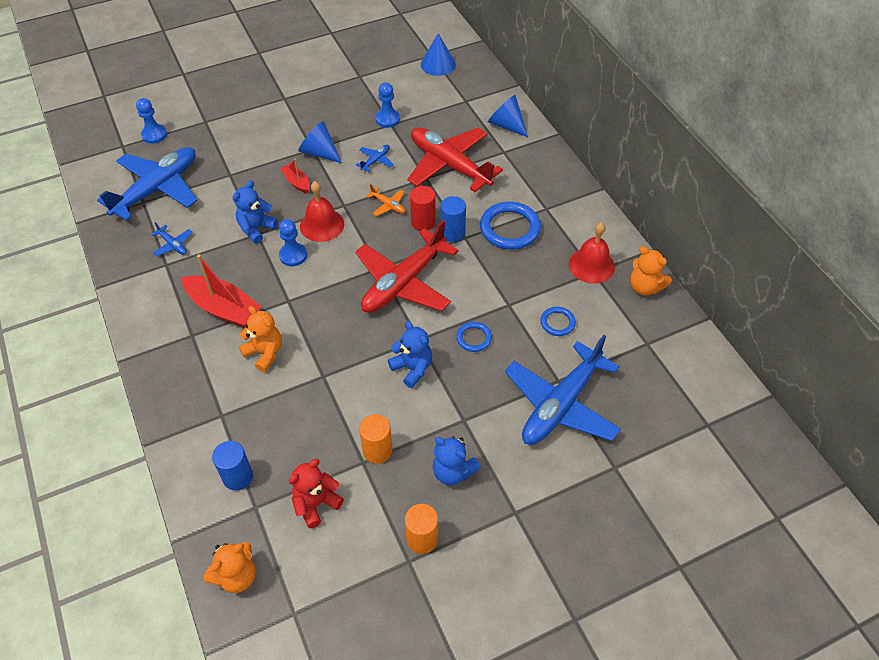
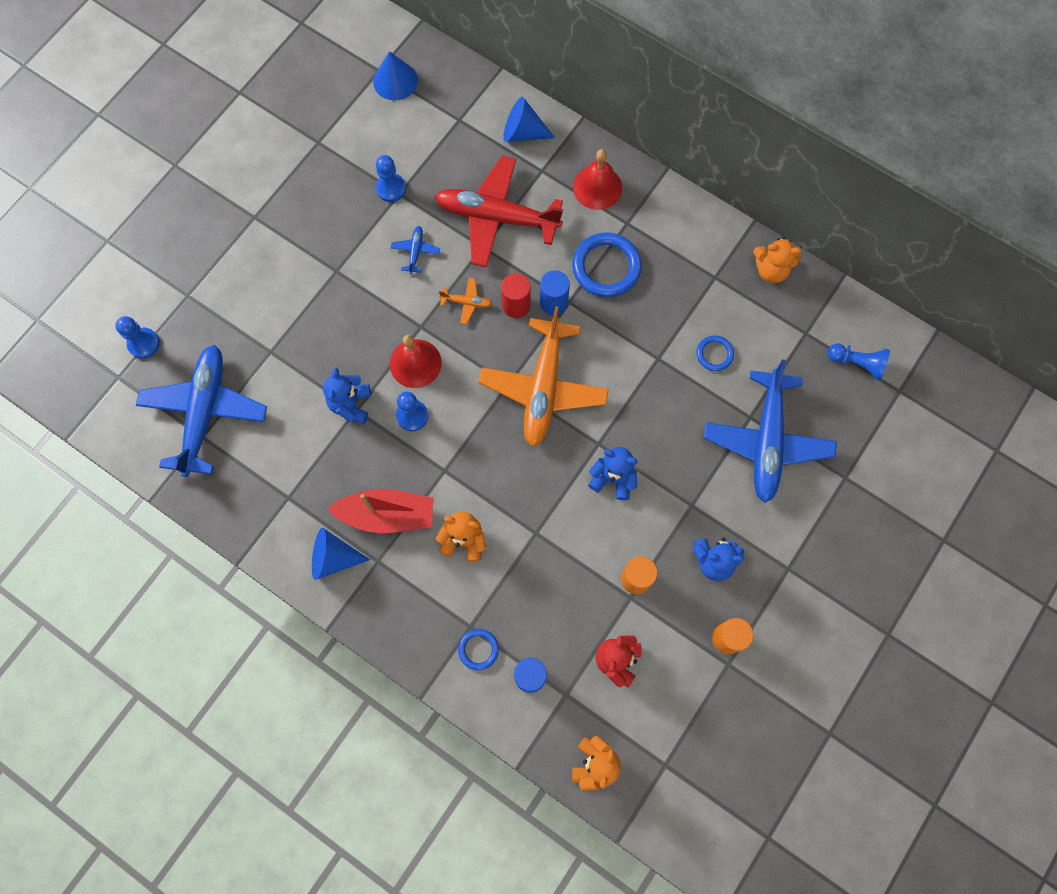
camera: 30 degrees left, 20 degrees up
blue plane [151,222,192,256] -> none
red boat [280,158,310,194] -> none
blue cone [298,121,342,163] -> blue cone moved to [312,528,370,580]
red plane [355,220,459,313] -> orange plane [479,306,609,447]
blue ring [456,322,492,352] -> blue ring moved to [458,629,499,670]
red bell [569,222,615,284] -> red bell moved to [573,149,622,210]
none -> blue pawn [827,344,890,381]

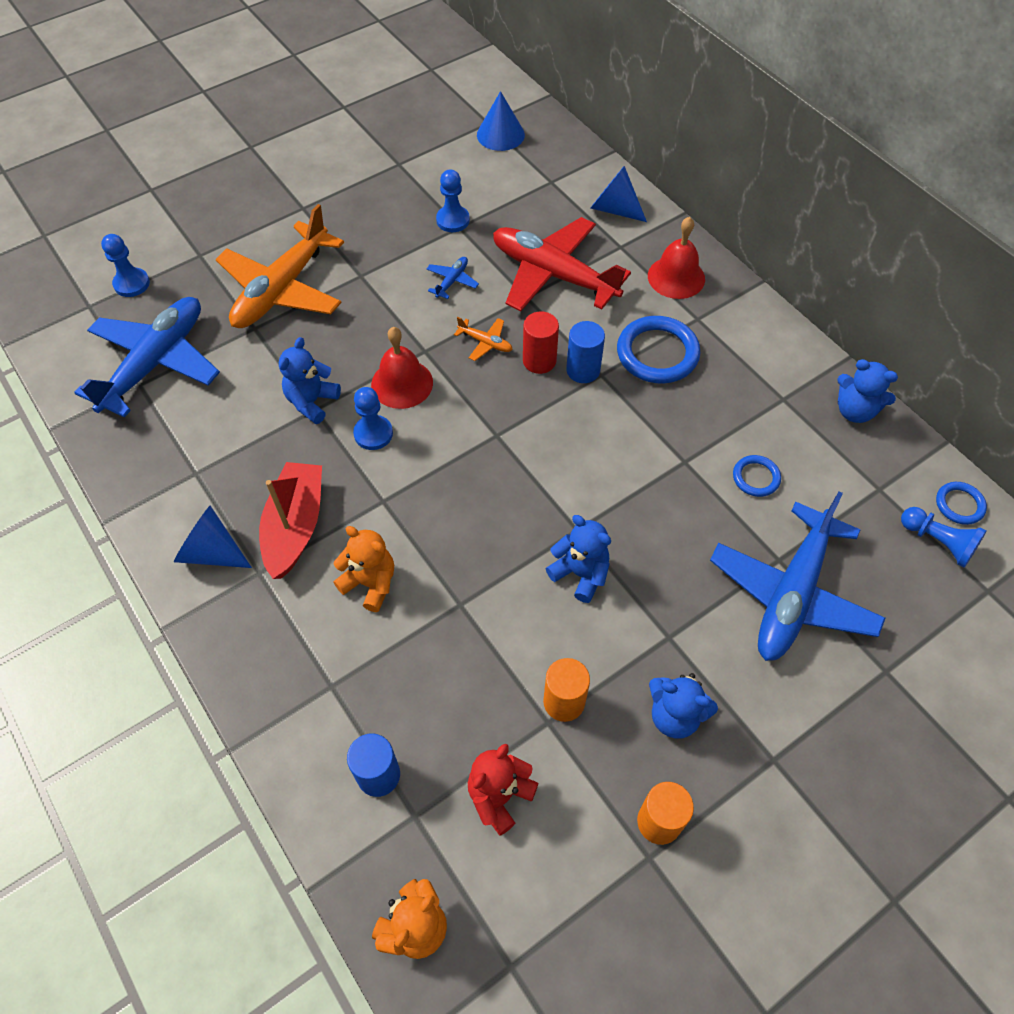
camera: 20 degrees right, 15 degrees down
red boat [327,489,433,533] -> red boat turned 105 degrees counterclockwise [259,462,322,579]
blue ring [458,629,499,670] -> blue ring moved to [936,482,987,525]
orange plane [479,306,609,447] -> orange plane moved to [216,204,344,328]
orange teddy bear [753,237,802,283] -> blue teddy bear [837,359,898,423]

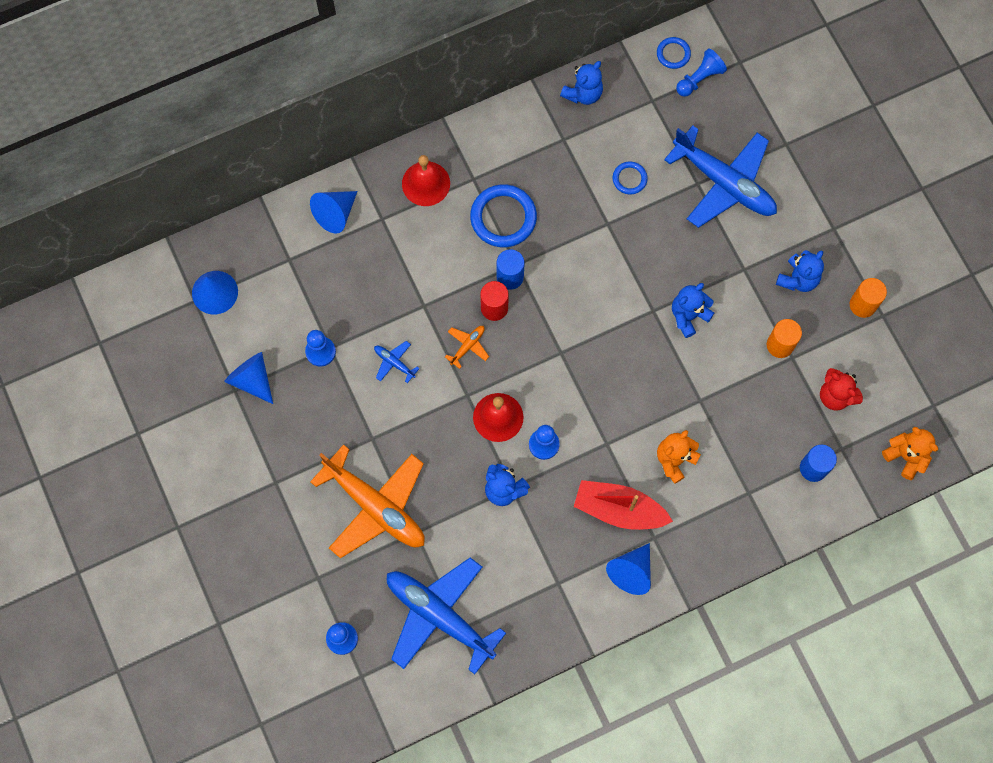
camera: 80 degrees left, 15 degrees up
red plane [493,217,631,312] -> none
none -> blue cone [224,352,273,404]

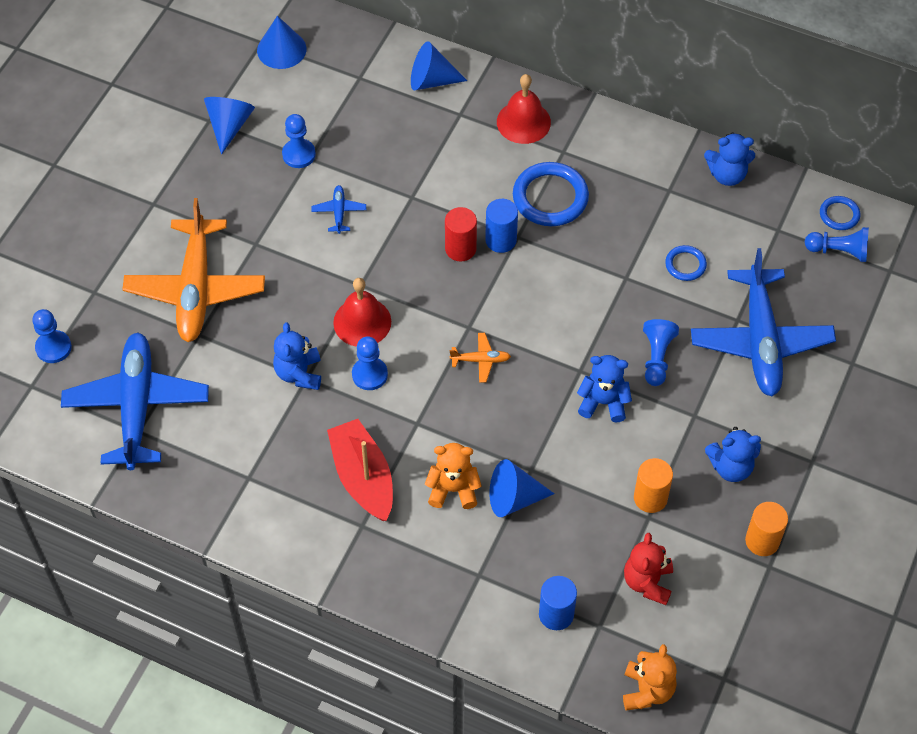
camera: 50 degrees right, 15 degrees down
orange plane [445,326,489,369] -> orange plane moved to [450,333,511,383]
blue cone [606,543,651,595] -> blue cone moved to [489,459,555,517]
none -> blue pawn [643,319,679,386]

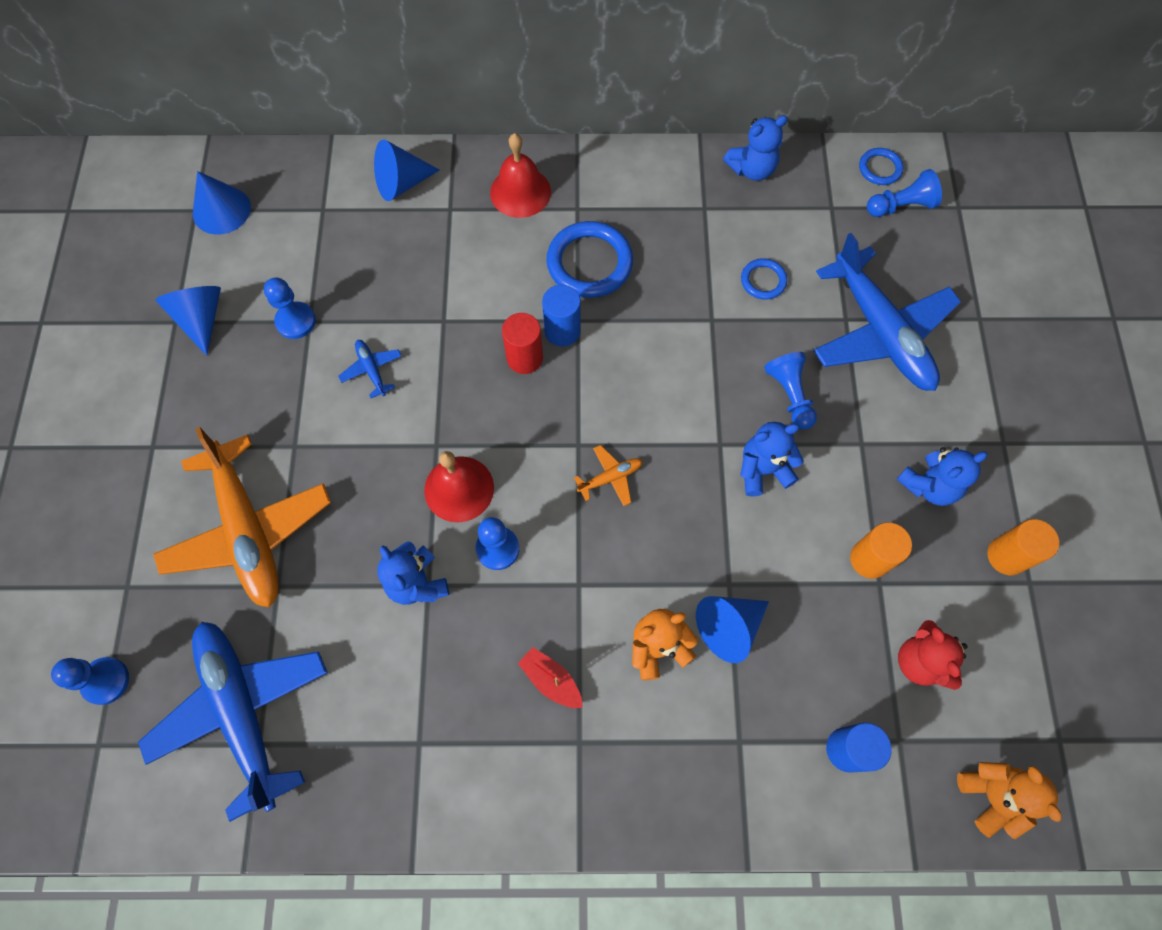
camera: 25 degrees left, 10 degrees up
red boat [327,419,393,521] -> red boat [518,647,583,708], size x0.53

